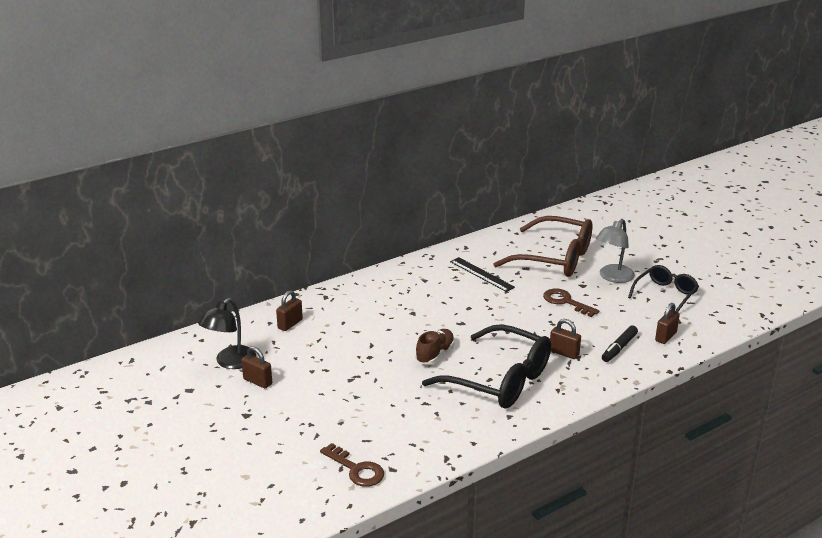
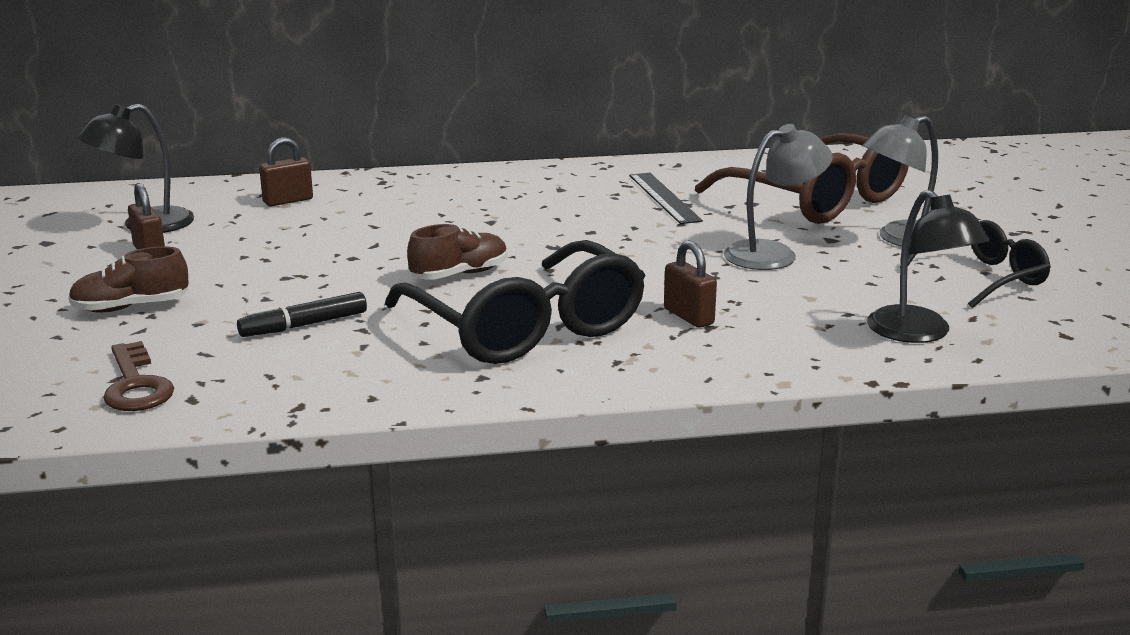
camera: 25 degrees right, 5 degrees down
brown key [543,289,599,317] -> grey lamp [724,124,833,270]
black marker [602,325,638,362] -> black marker moved to [237,292,367,337]
brown padlock [655,303,680,344] -> black lamp [867,190,990,343]
none -> brown shoe [68,246,189,312]

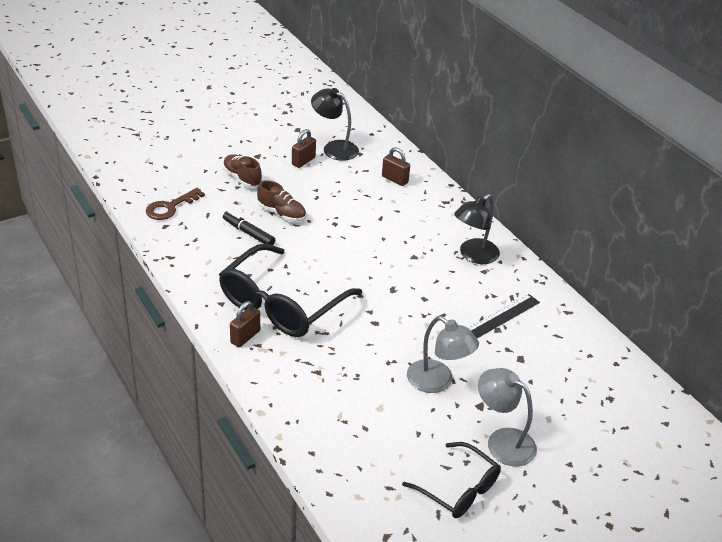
camera: 65 degrees right, 15 degrees up
brown shoe [407,224,508,280] -> brown shoe moved to [257,180,306,222]
brown padlock [664,240,717,328] -> brown padlock moved to [230,301,260,347]
brown glasses [695,133,909,224] -> none
black lamp [867,190,990,343] -> black lamp moved to [454,194,500,264]

